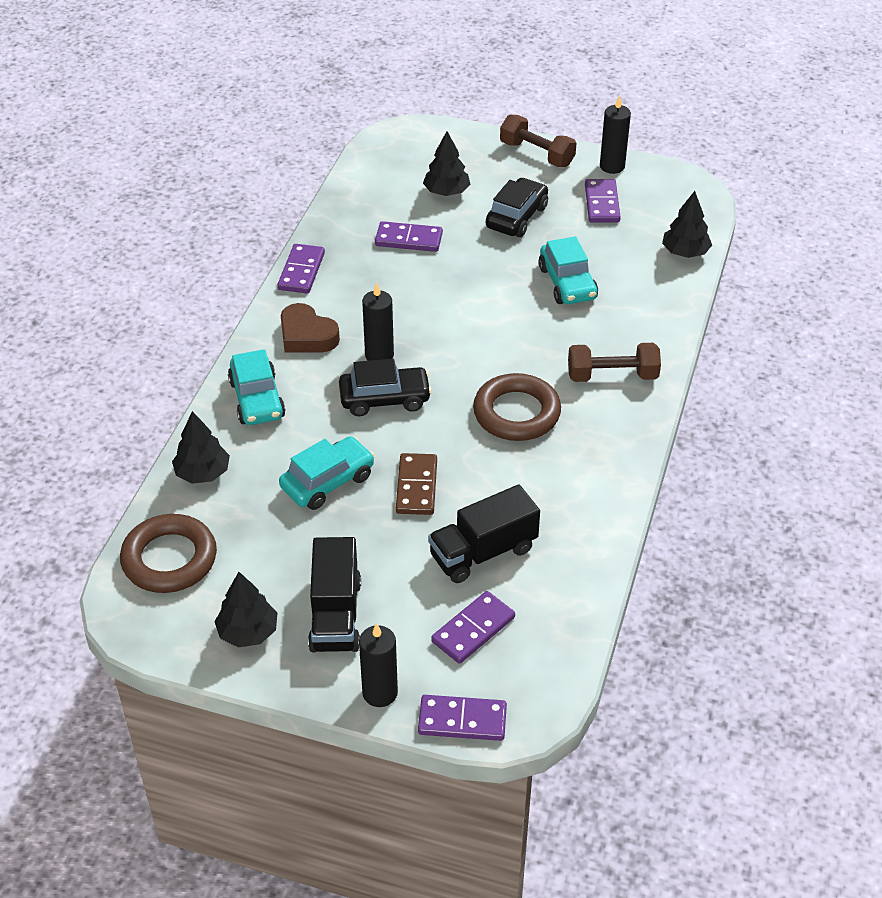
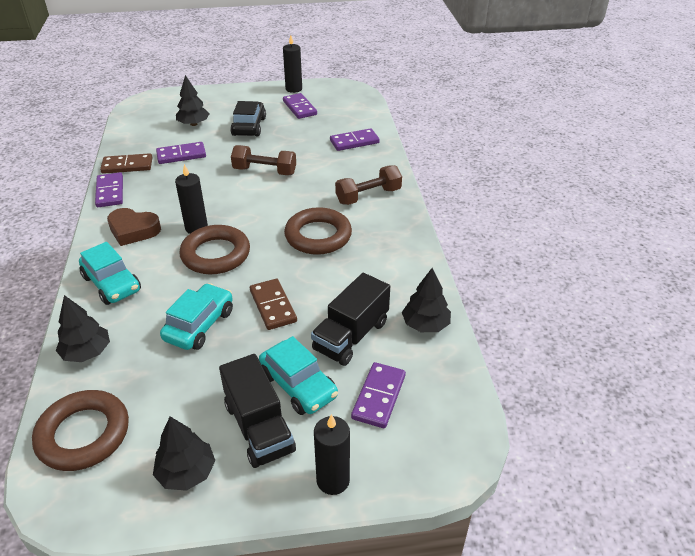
camera: 25 degrees left, 5 degrees down
black car [339,359,432,416] -> brown ring [179,225,250,274]
purple domino [418,695,507,741] -> purple domino moved to [330,128,380,151]
brown dumbbell [500,115,576,167] -> brown dumbbell moved to [231,145,296,175]
turquoise car [538,236,598,304] -> turquoise car moved to [259,336,338,415]
black tree [662,191,712,258] -> black tree moved to [402,268,451,332]
none -> brown domino [100,153,153,174]

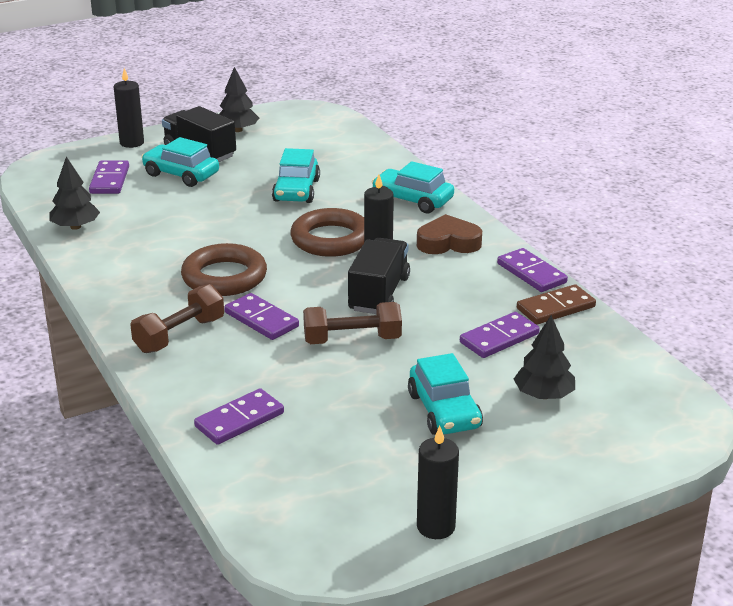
camera: 160 degrees right, 10 degrees down
brown ring [32,390,129,471] -> none
black tree [56,295,110,362] -> none
black car [230,101,266,136] -> turquoise car [408,353,483,435]
brown domino [250,279,297,330] -> none
purple domino [283,93,317,119] -> purple domino moved to [224,293,299,340]
black truck [311,273,390,366] -> black truck moved to [348,238,410,314]

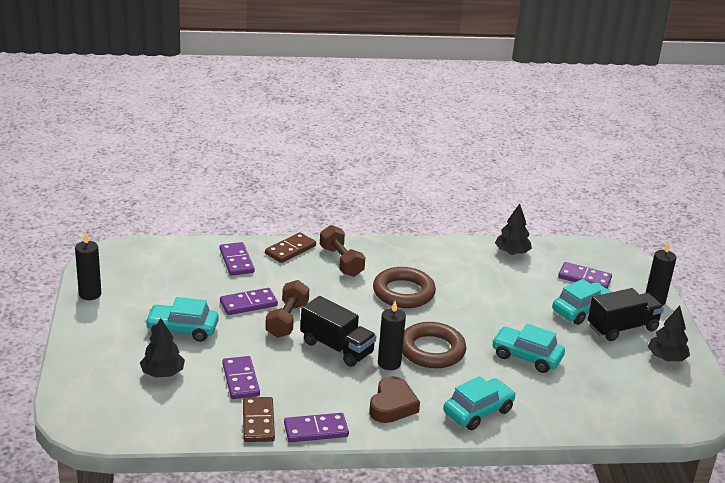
camera: 110 degrees right, 0 degrees up
purple domino [224,293,299,340] -> purple domino moved to [220,288,278,315]
none -> brown domino [265,232,316,263]

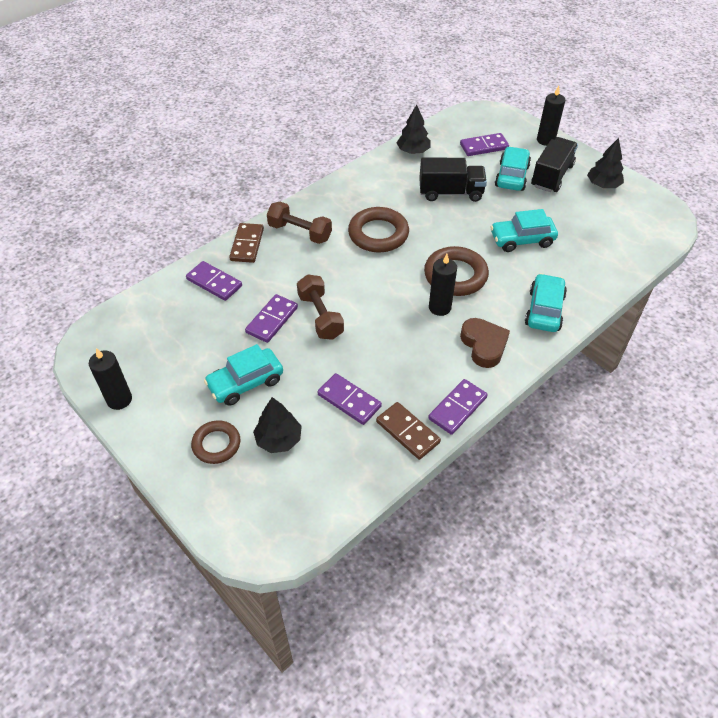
camera: 35 degrees left, 20 degrees up
black truck [301,296,376,367] -> black truck moved to [419,157,487,202]
none -> brown ring [191,420,240,464]

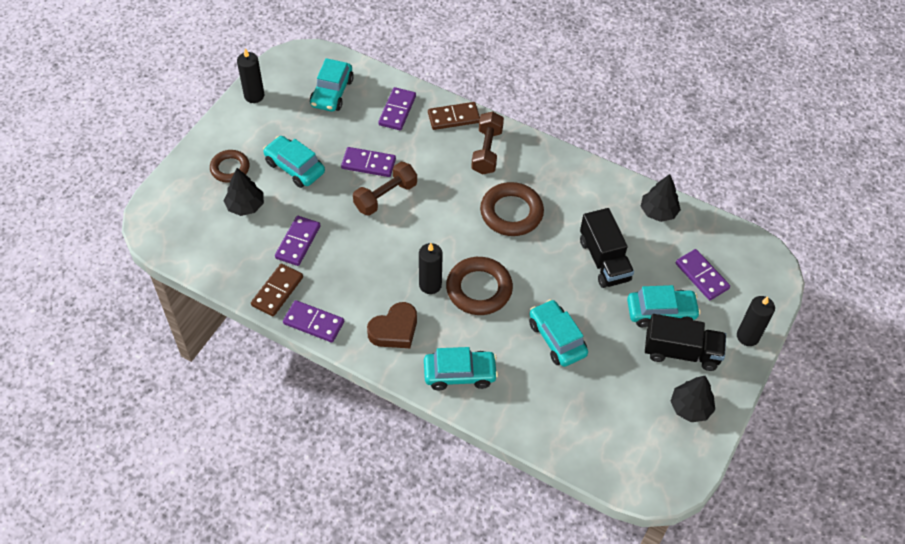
camera: 70 degrees right, 5 degrees up
none -> turquoise car [310,58,354,112]

